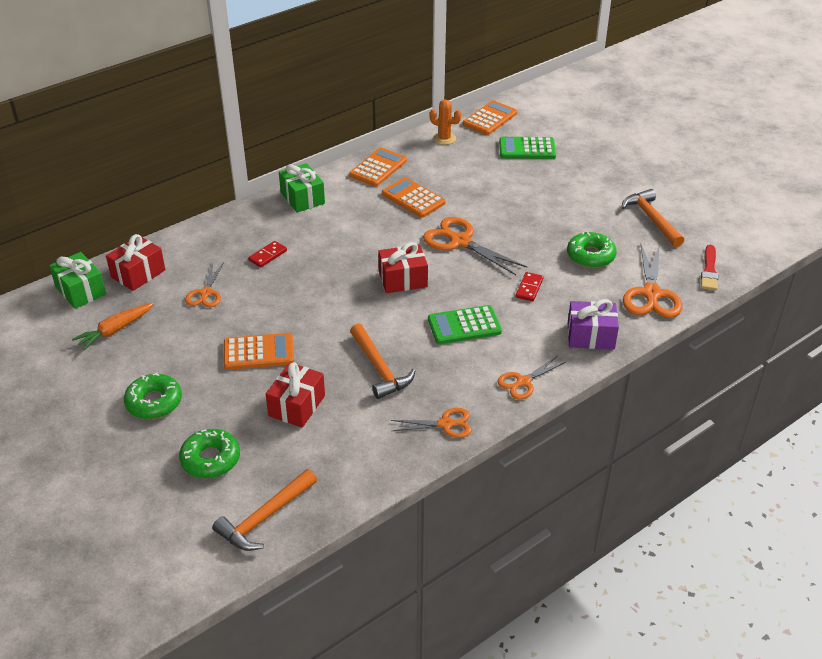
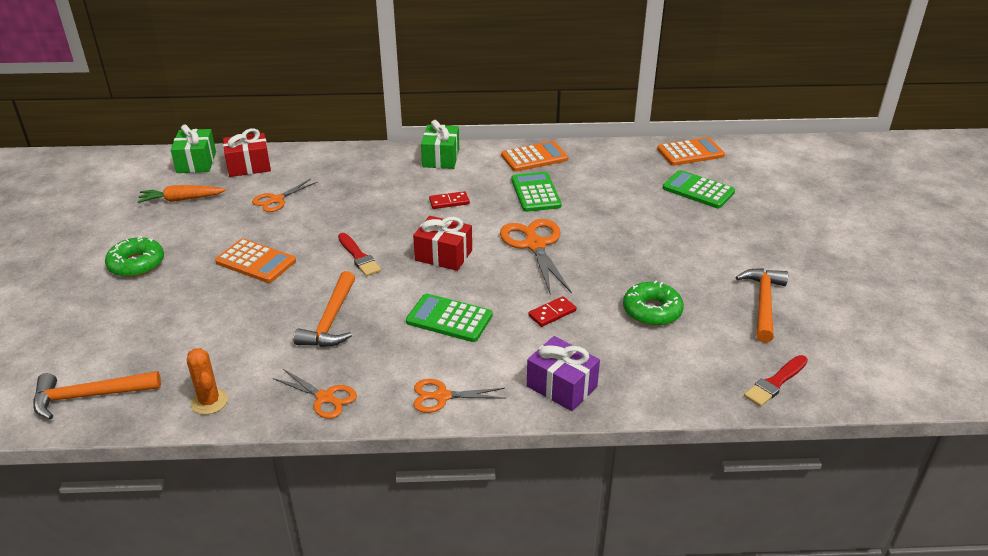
camera: 35 degrees right, 5 degrees down
green donut [179,429,240,478] -> none
red domino [248,241,287,268] -> red domino moved to [429,191,470,209]
red gift [266,362,325,428] -> none
orange calculator [382,177,446,218] -> green calculator [511,172,562,212]
orange cactus [430,100,461,145] -> orange cactus moved to [187,348,228,415]
orange scissors [623,243,683,318] -> none
none -> red brush [338,233,381,276]

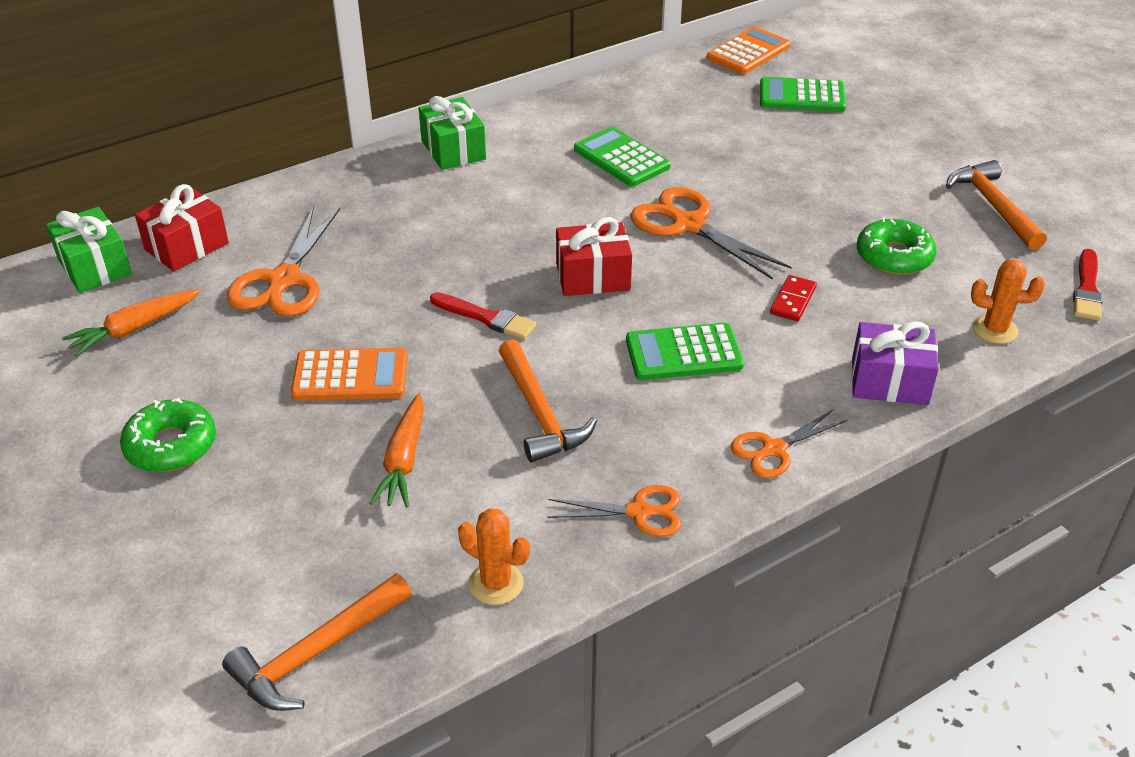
camera: 30 degrees left, 5 degrees up
orange scissors [252,179,317,212] -> orange scissors [227,206,340,317], size x1.66
red domino [429,191,470,209] -> none
orange calculator [501,141,568,172] -> none
none -> orange carrot [369,393,424,508]
none -> orange cactus [971,259,1045,344]

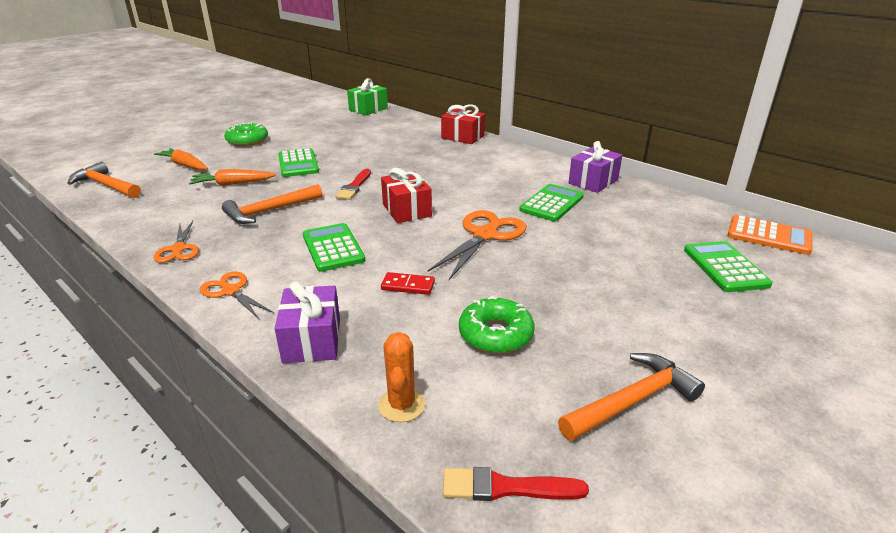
camera: 75 degrees right, 10 degrees down
orange carrot [62,289,200,357] -> orange carrot moved to [154,148,208,170]
red gift [135,184,229,271] -> red gift moved to [441,104,485,144]
orange scissors [227,206,340,317] -> none
orange calculator [291,348,407,401] -> green calculator [278,148,319,177]
green gift [419,96,486,170] -> none
orange cactus [458,508,530,605] -> none
none -> purple gift [568,141,622,193]

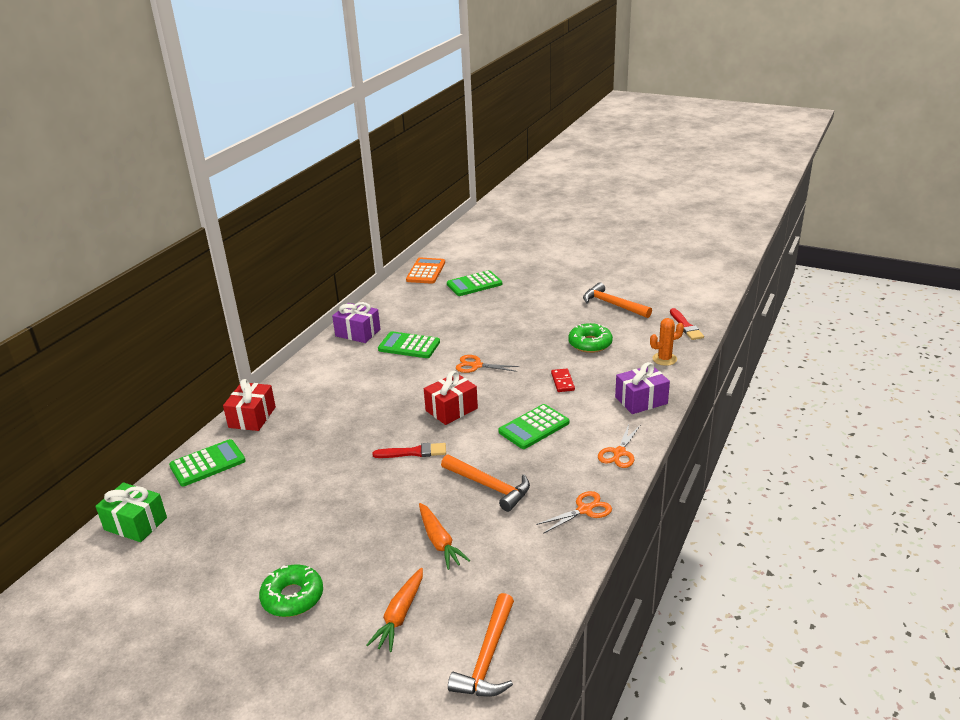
camera: 105 degrees left, 0 degrees up
green calculator [278,148,319,177] -> green calculator moved to [169,439,246,487]
orange scissors [428,210,526,280] -> orange scissors [456,355,519,373], size x0.60

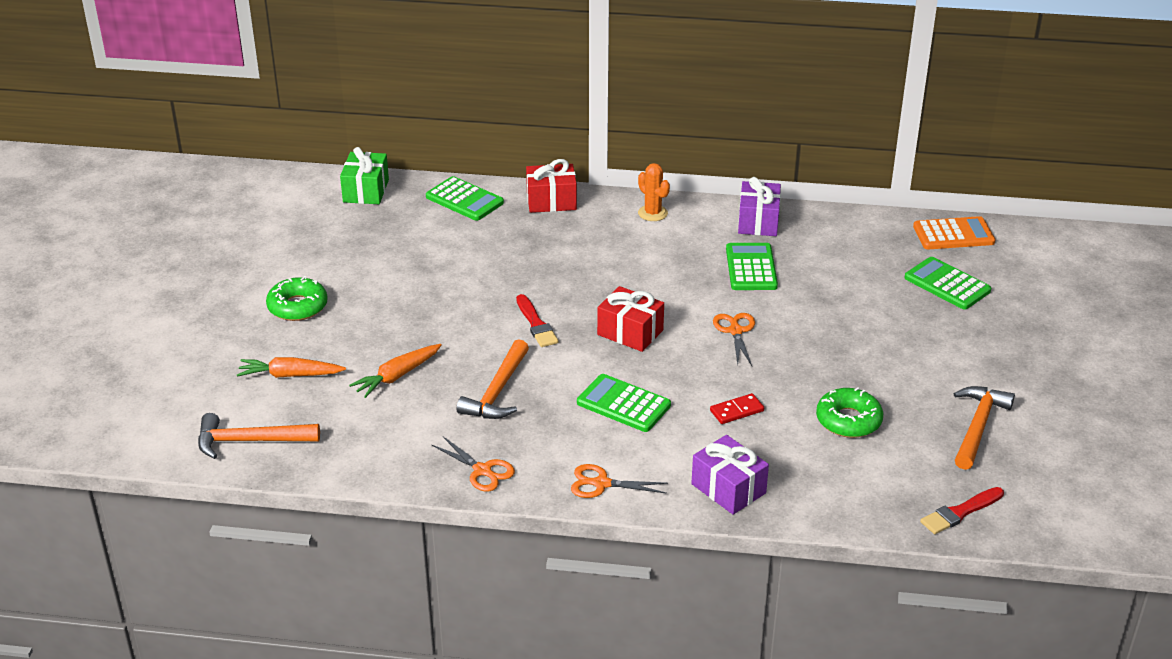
camera: 70 degrees right, 5 degrees up
orange cactus [650,318,684,366] -> orange cactus moved to [638,163,670,221]

